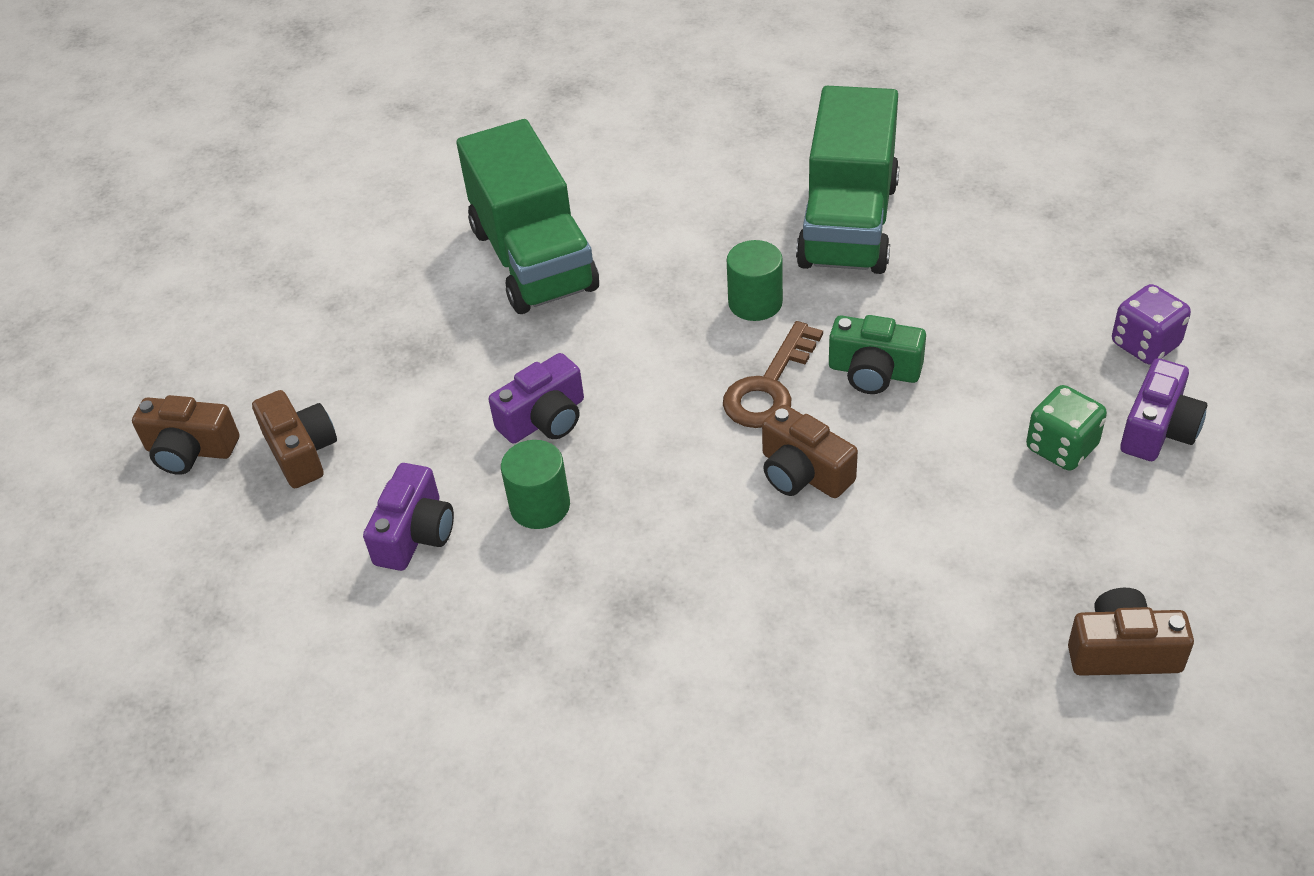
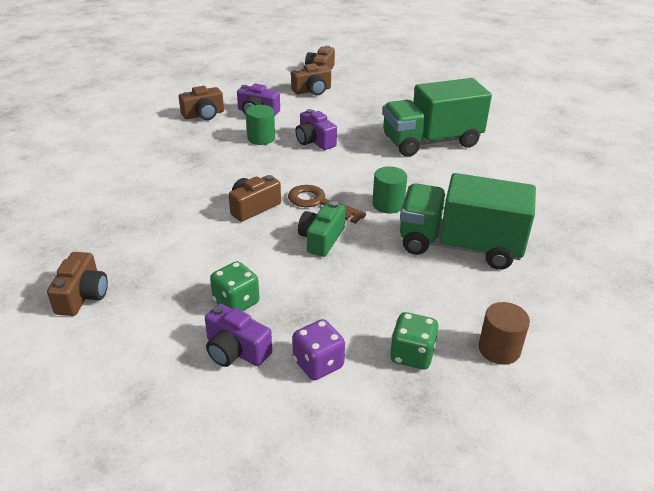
camera: 90 degrees right, 10 degrees down
none -> brown camera [179,86,224,120]
none -> green dice [390,312,438,370]
none -> brown cylinder [478,302,530,365]

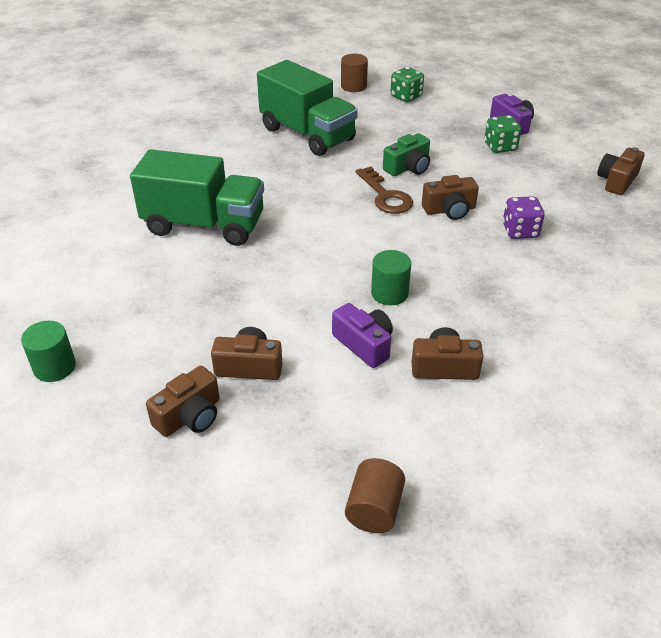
camera: 150 degrees left, 5 degrees up
purple dice [292,319,345,380] -> purple dice moved to [503,196,544,239]
purple camera [295,109,337,150] -> none
green cylinder [372,166,407,213] -> green cylinder moved to [21,321,76,382]
none -> brown cylinder [345,458,405,533]

